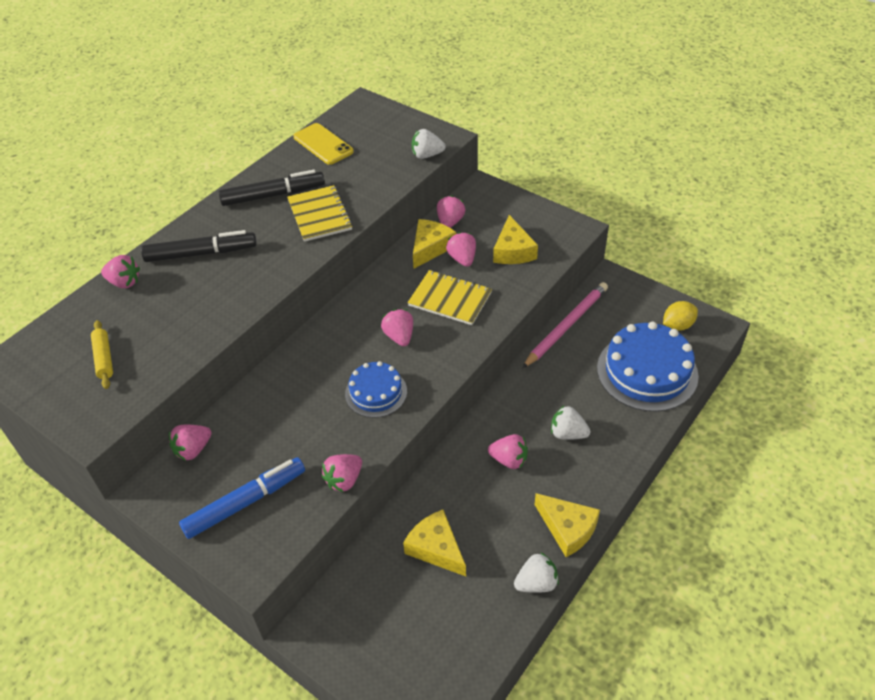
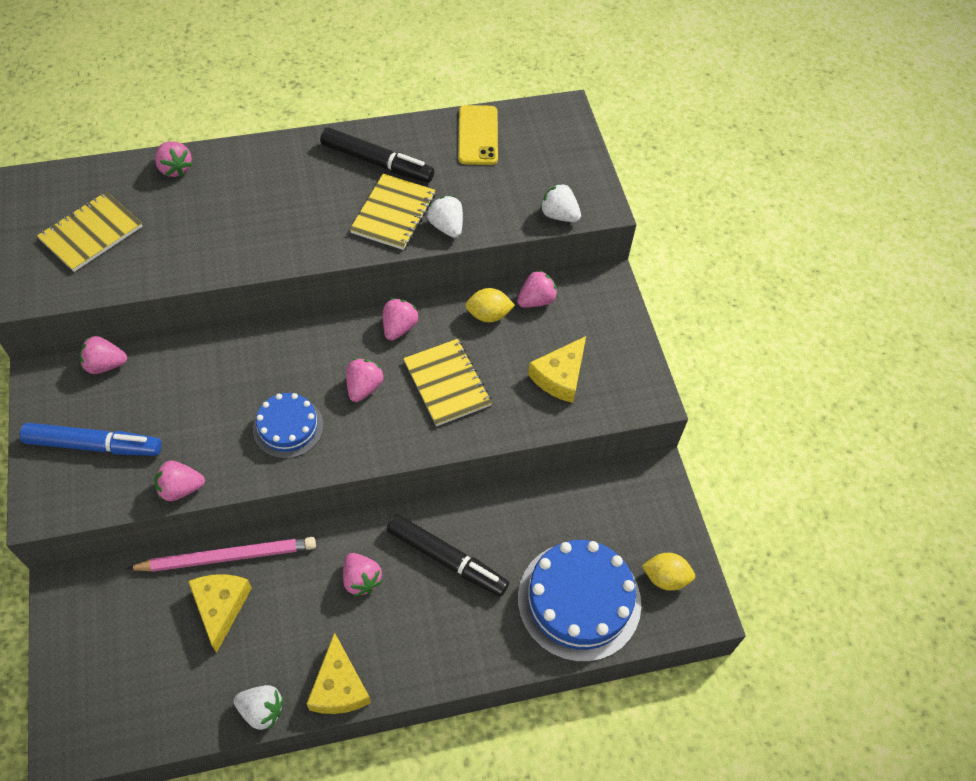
camera: 35 degrees right, 10 degrees up
yellow rolling pin [91,320,113,389] -> yellow notebook [37,191,143,272]
black marker [141,230,257,262] -> black marker moved to [387,514,509,597]
yellow cheese [413,219,456,269] -> yellow lemon [465,288,515,322]
pink strawberry [446,232,476,267] -> pink strawberry moved to [383,298,418,341]
pink pencil [522,282,608,368] -> pink pencil moved to [126,537,316,572]
white strawberry [551,405,590,440] -> white strawberry moved to [427,196,463,238]

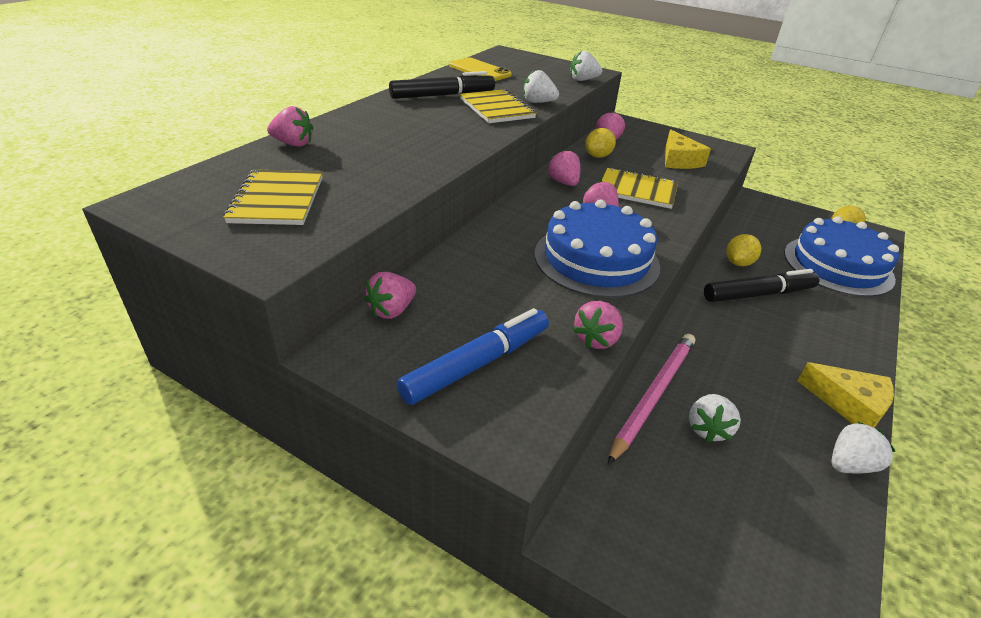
camera: 45 degrees left, 20 degrees down
yellow cheese [188,574,252,653] -> white strawberry [689,394,741,443]
blue cake [253,393,323,459] -> blue cake [534,199,660,298], size x1.74
pink strawberry [343,553,383,597] -> none
none -> yellow lemon [726,234,761,266]

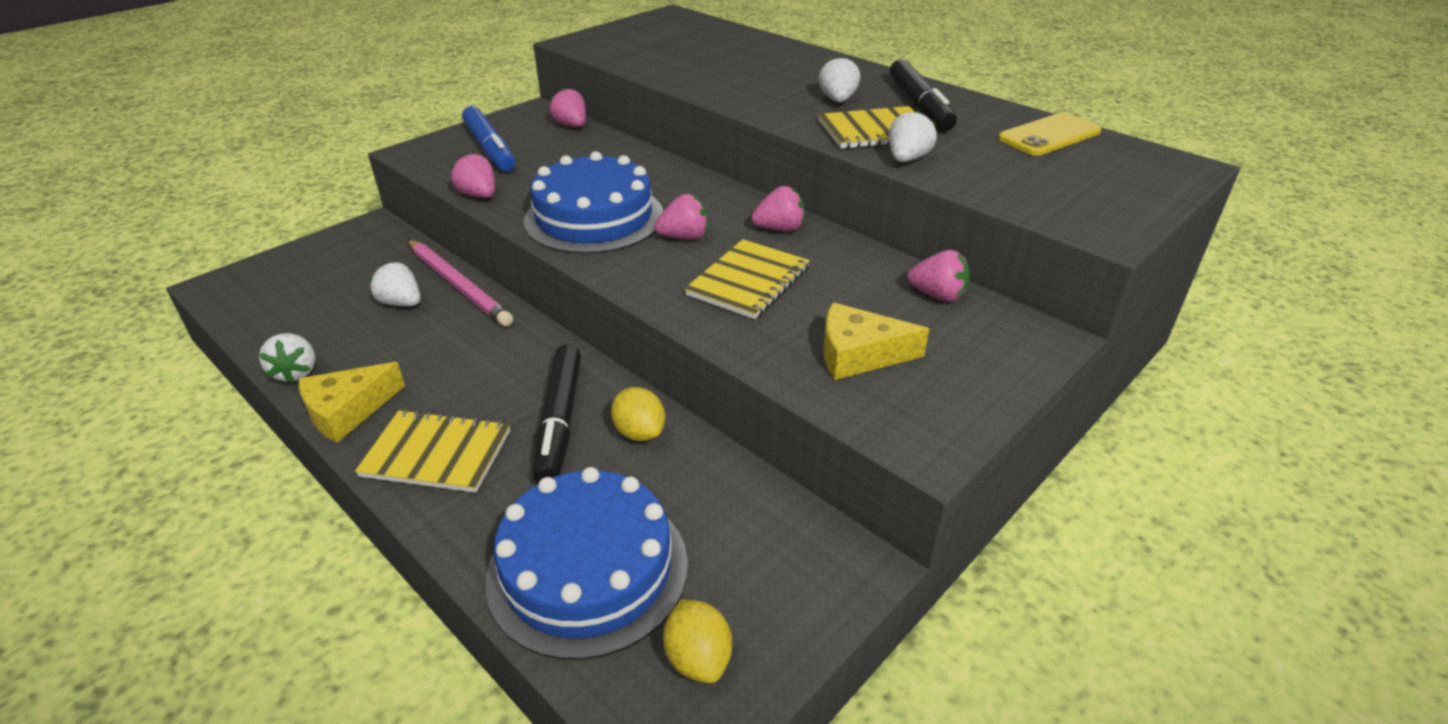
camera: 105 degrees right, 0 degrees up
yellow notebook [223,169,323,225] -> yellow notebook moved to [355,409,510,493]
pink strawberry [267,106,313,147] -> none
white strawberry [570,51,602,81] -> white strawberry moved to [819,56,860,102]
yellow lemon [585,128,616,158] -> none

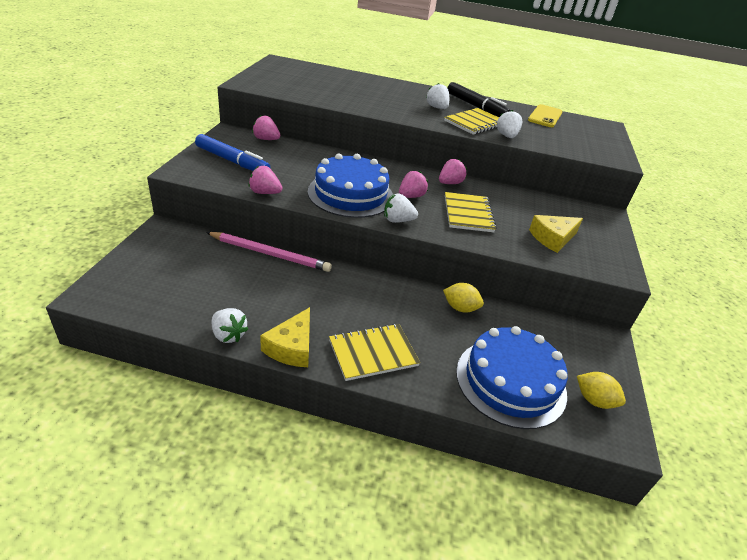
camera: 35 degrees left, 0 degrees up
white strawberry [369,262,421,306] -> white strawberry moved to [384,194,418,223]
black marker [533,344,581,484] -> none
pink strawberry [907,250,970,302] -> none

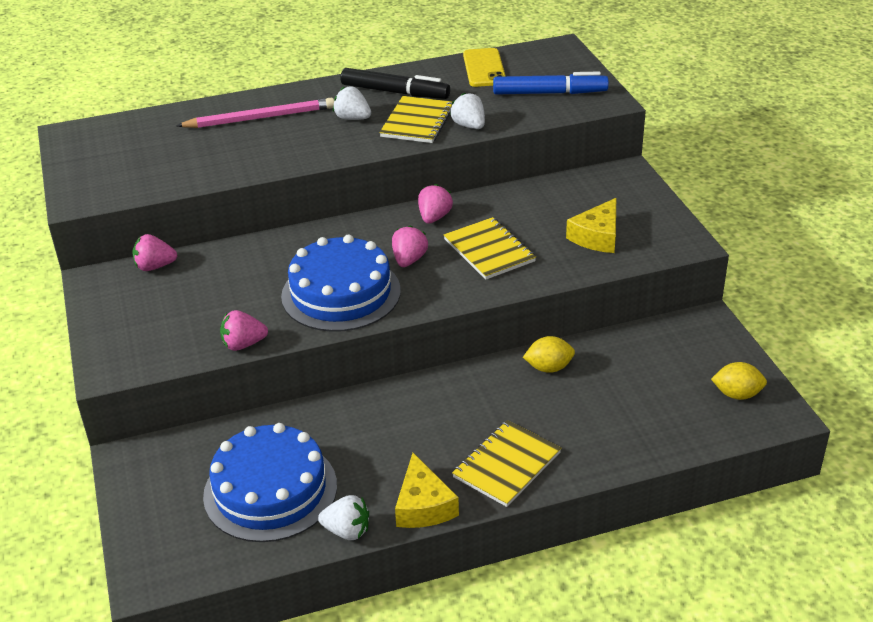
camera: 25 degrees left, 0 degrees up
blue marker [195,134,271,171] -> blue marker moved to [493,72,609,95]
pink pencil [206,232,332,272] -> pink pencil moved to [176,97,334,128]
white strawberry [384,194,418,223] -> none
blue cake [456,326,568,429] -> blue cake moved to [203,423,337,542]

